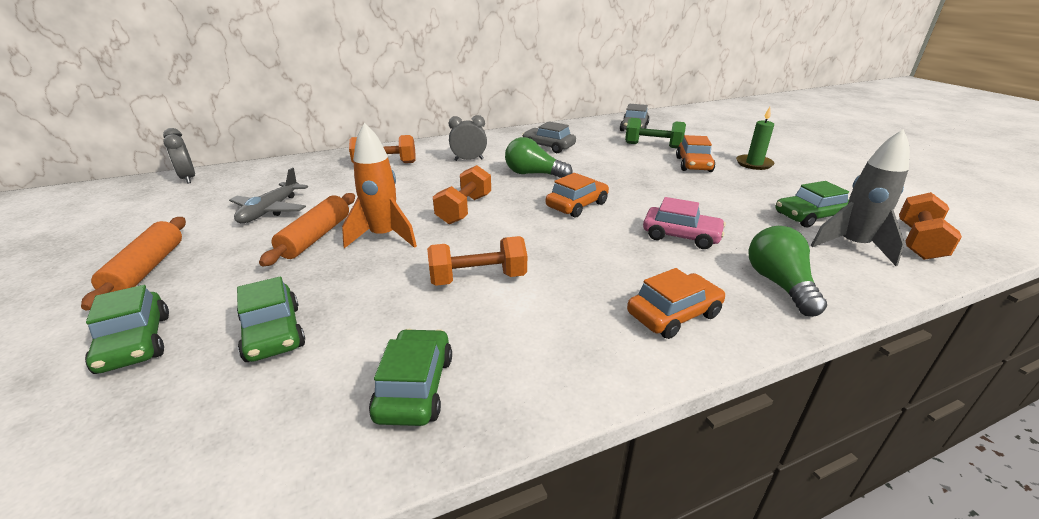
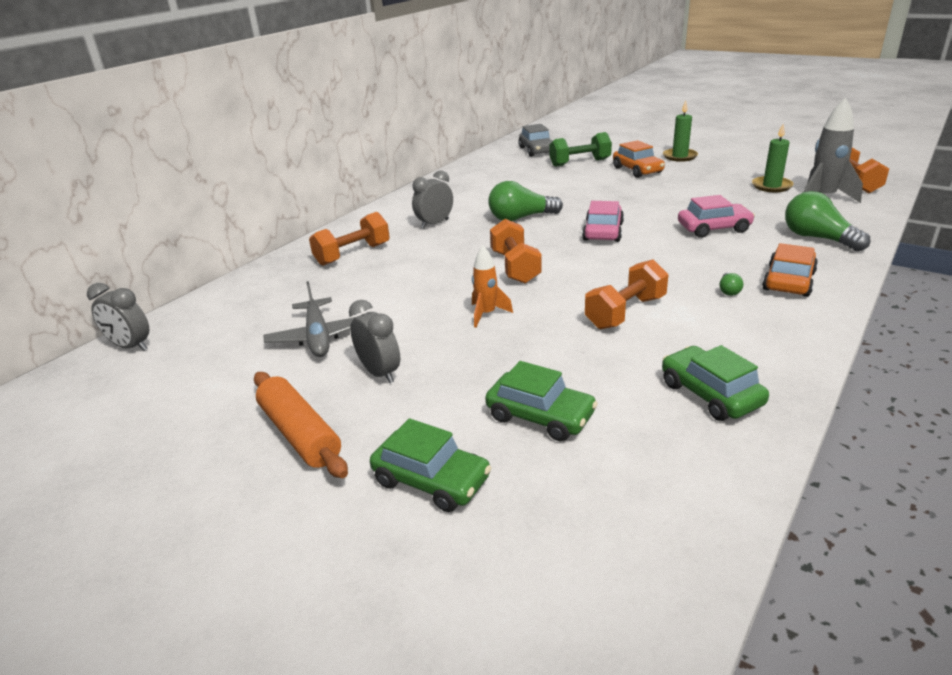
camera: 30 degrees left, 0 degrees up
orange rolling pin [259,193,355,266] -> none
orange rocket [342,123,417,248] -> orange rocket [472,246,513,327], size x0.60
grey car [522,121,576,153] -> none
orange car [546,173,609,218] -> pink car [582,201,624,242]
green car [775,181,849,227] -> green candle [752,124,794,192]
none -> grey clock [349,300,400,383]
none -> green light bulb [719,273,743,296]

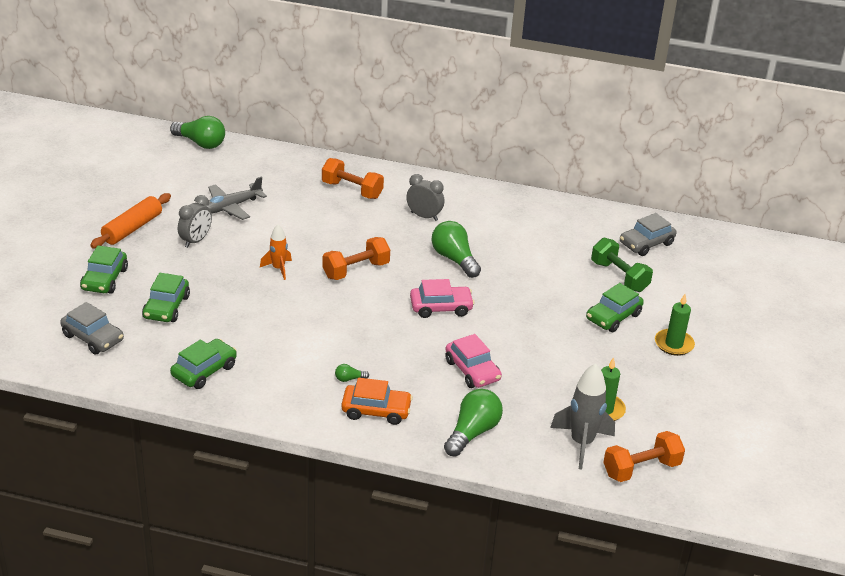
camera: 65 degrees right, 5 degrees up
grey clock [87,283,149,351] -> green light bulb [170,116,225,149]
orange dumbbell [585,259,669,329] -> none
orange car [613,140,665,178] -> green car [586,283,644,332]
none -> grey car [60,302,124,354]

